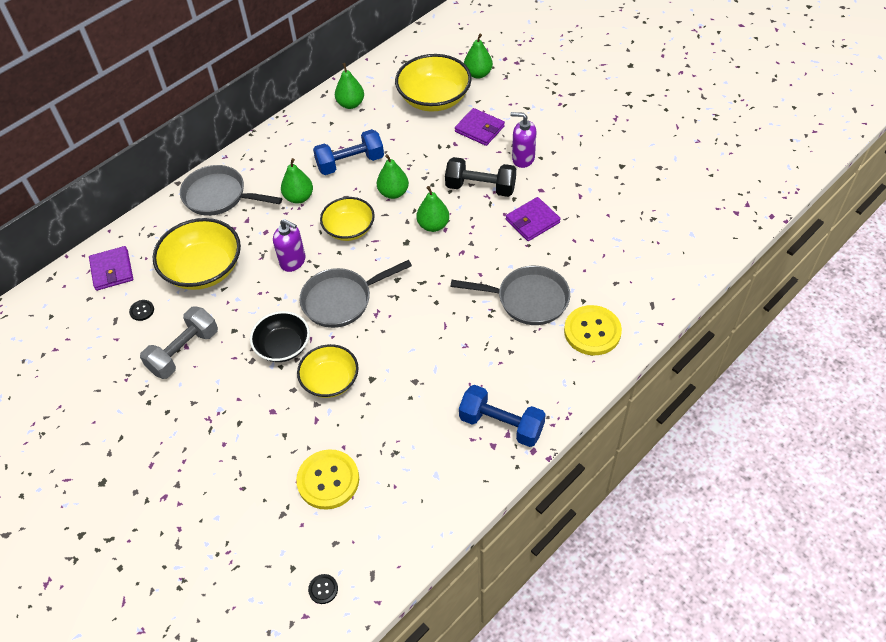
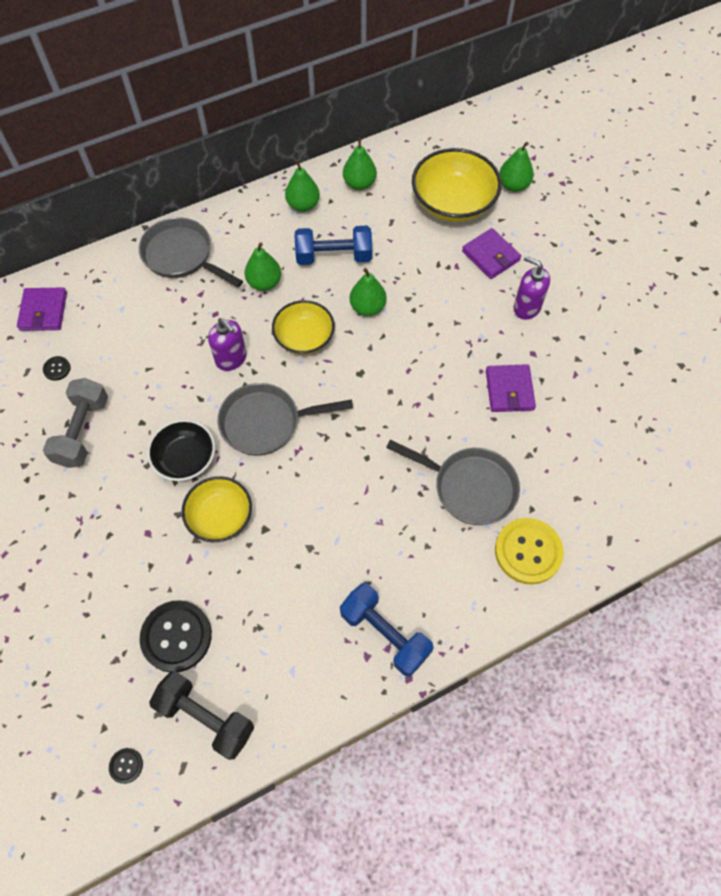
camera: 15 degrees right, 10 degrees up
grey dumbbell [140,306,218,379] -> grey dumbbell turned 45 degrees counterclockwise [43,378,108,468]
yellow bowl [153,218,241,290] -> none
yellow button [296,449,359,510] -> black button [140,600,212,672]
green pear [416,186,449,232] -> green pear moved to [285,160,320,212]
black dumbbell [445,157,516,197] -> black dumbbell moved to [149,671,254,760]
purple wallet [506,197,561,241] -> purple wallet turned 75 degrees counterclockwise [486,364,536,412]

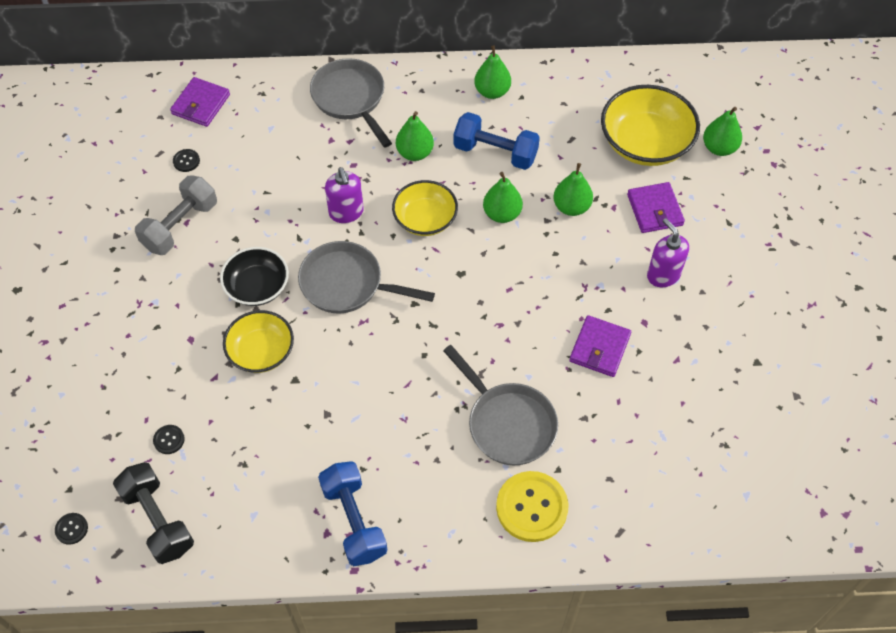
camera: 25 degrees right, 5 degrees down
black button [140,600,212,672] -> black button [153,425,185,454], size x0.44
green pear [343,137,377,190] -> green pear moved to [553,163,593,216]

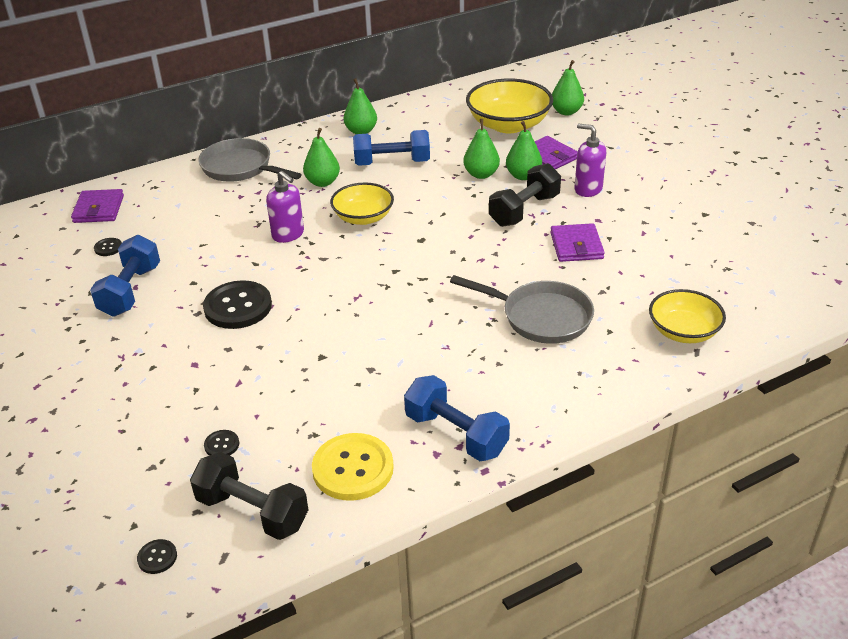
camera: 25 degrees left, 20 degrees down
grey dumbbell [135,175,217,255] -> blue dumbbell [90,235,160,317]
black bowl [220,247,289,306] -> black button [203,280,272,329]
yellow bowl [223,310,294,373] -> yellow bowl moved to [649,289,726,343]
grey pan [298,241,435,314] -> none
green pear [483,172,523,223] -> green pear moved to [506,121,542,180]
yellow button [496,471,568,542] -> yellow button moved to [312,433,394,501]
none -> black dumbbell [489,163,561,227]

